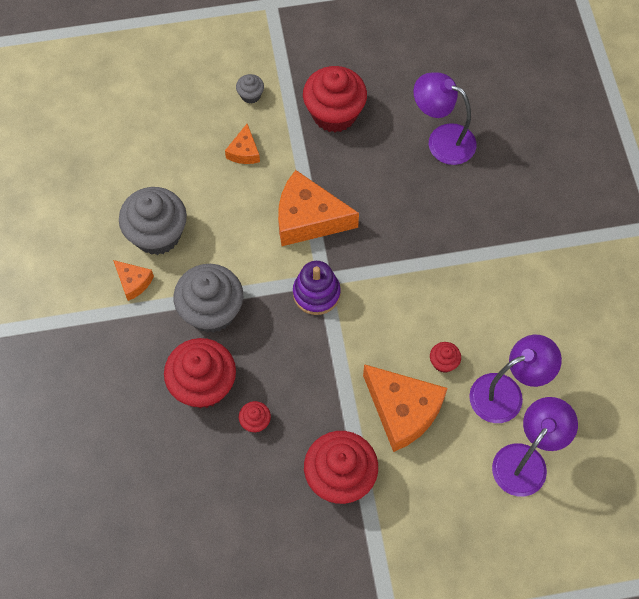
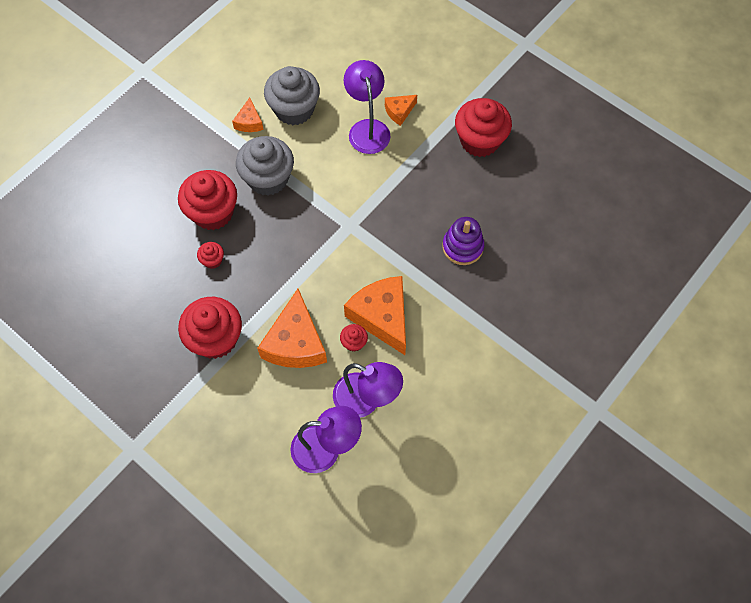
camera: 50 degrees right, 0 degrees up
grey cupcake [236,74,264,104] -> none
orange cheese [278,170,359,246] -> orange cheese moved to [344,276,406,355]
purple stacking toy [293,261,341,315] -> purple stacking toy moved to [442,217,484,265]
purple lamp [413,72,477,165] -> purple lamp moved to [344,60,391,154]

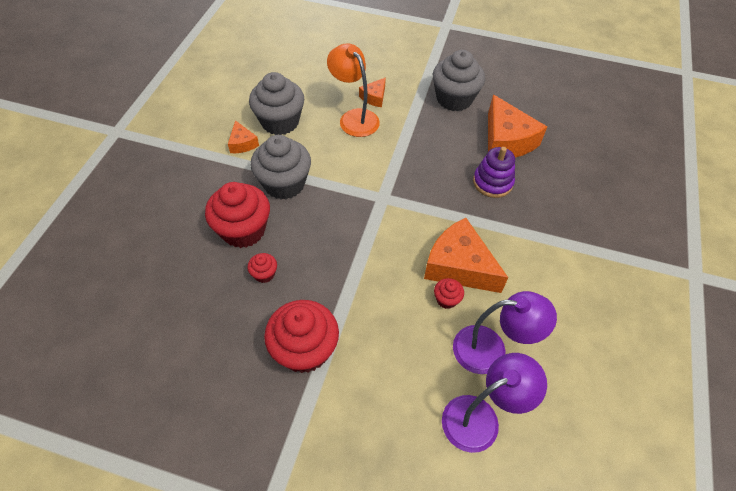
camera: 25 degrees left, 10 degrees down
orange cheese [257,289,327,368] -> orange cheese moved to [488,95,547,157]
purple lamp [344,60,391,154] -> orange lamp [327,43,380,137]
red cupcake [455,98,512,157] -> grey cupcake [433,50,485,111]

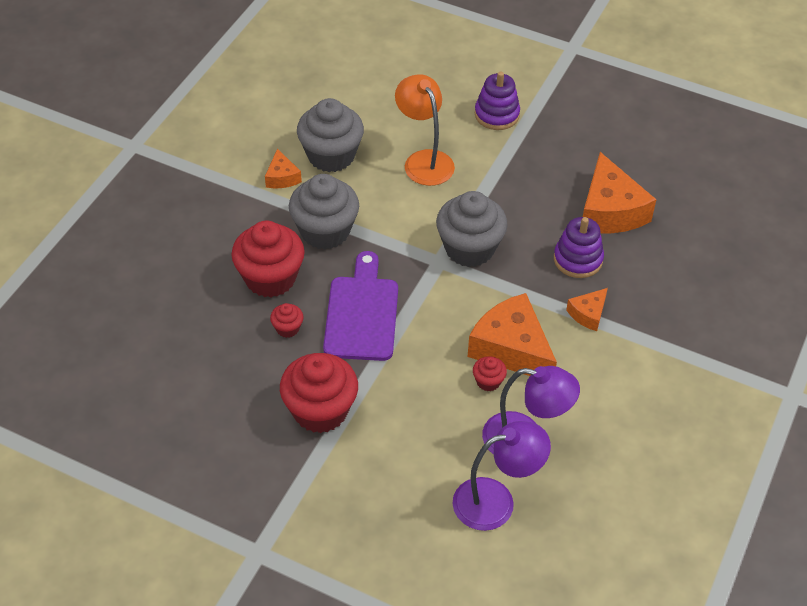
camera: 10 degrees right, 5 degrees down
orange cheese [359,77,386,107] -> orange cheese moved to [566,288,608,331]
grey cupcake [433,50,485,111] -> grey cupcake moved to [436,191,508,267]
none -> purple cutting board [323,251,398,361]
none -> purple stacking toy [475,72,520,130]

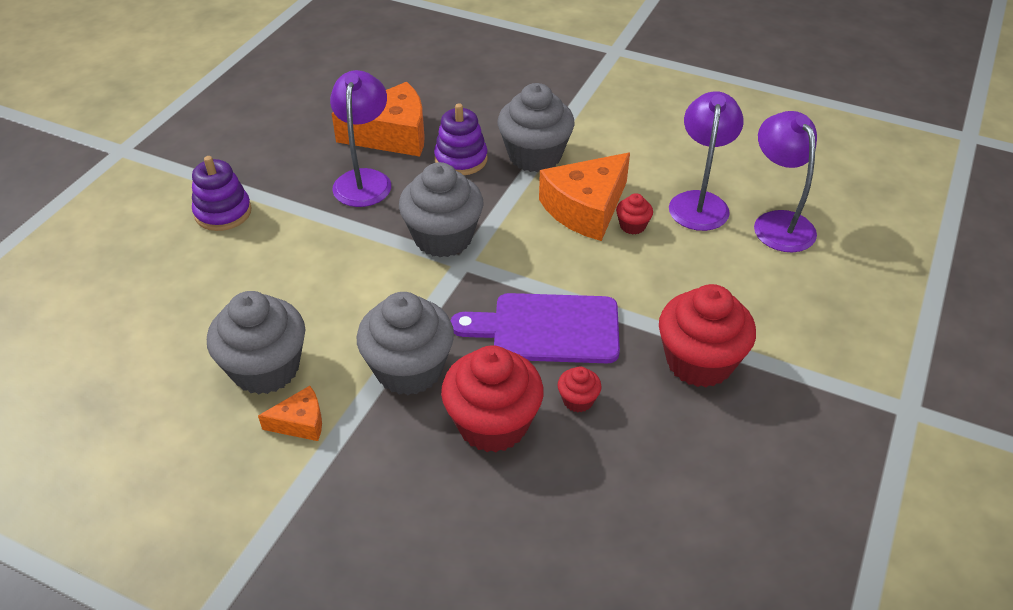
camera: 90 degrees left, 5 degrees down
orange lamp [395,74,455,186] -> none
orange cheese [566,288,608,331] -> grey cupcake [498,83,575,172]
none -> purple lamp [330,70,391,207]

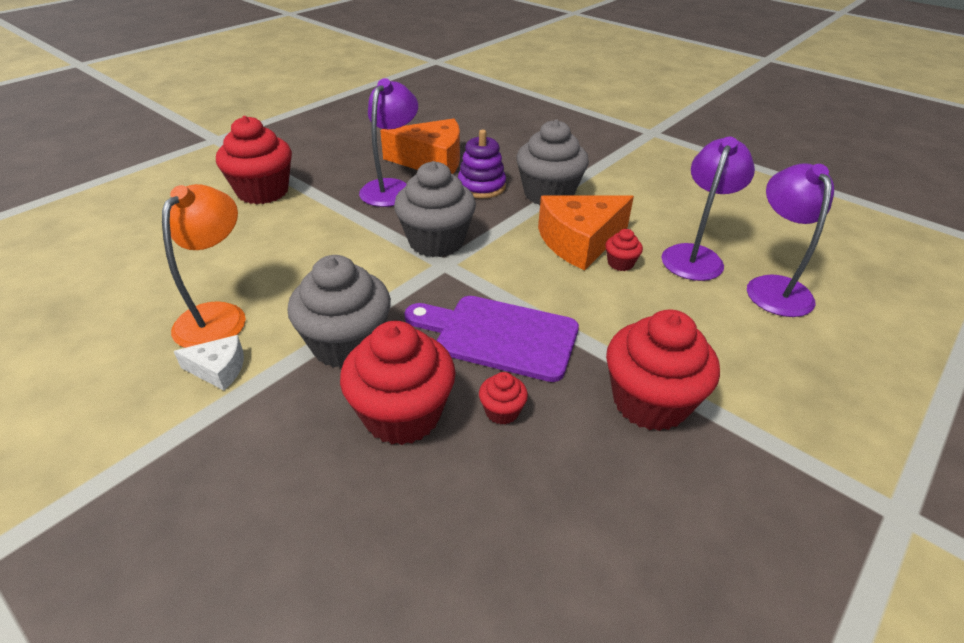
camera: 15 degrees right, 5 degrees down
purple stacking toy [192,156,252,231] -> red cupcake [216,116,292,204]
grey cupcake [207,291,305,394] -> orange lamp [162,184,246,348]
orange cheese [258,386,322,441] -> white cheese [174,335,244,391]

